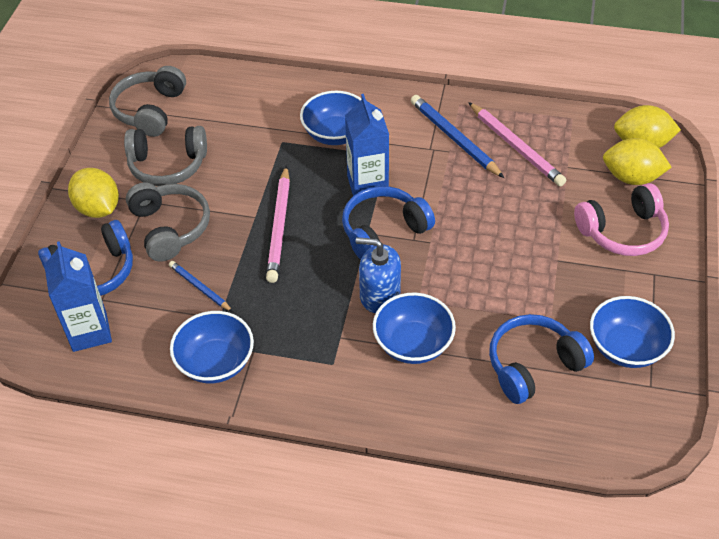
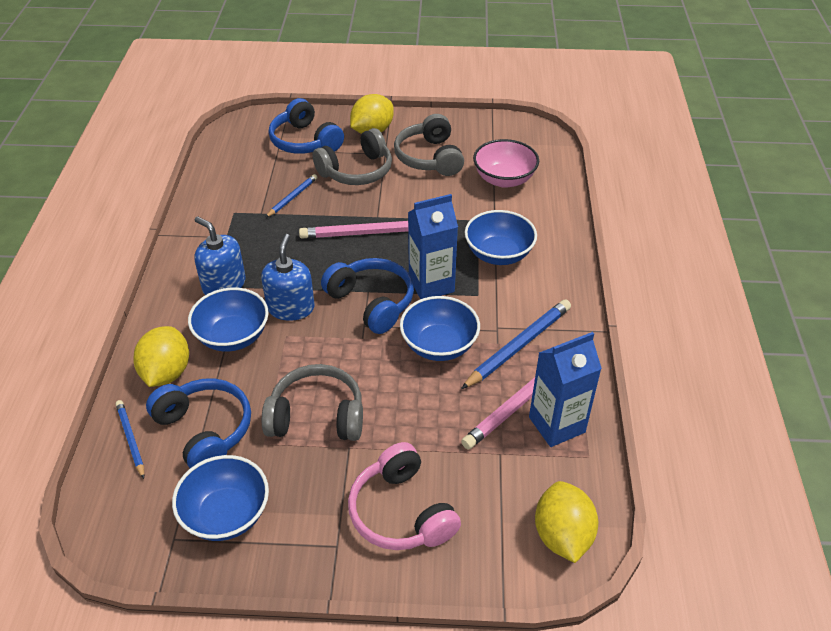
camera: 80 degrees right, 5 degrees down
blue carton [44,241,112,352] -> blue carton moved to [529,332,602,447]
grey headphones [109,66,186,137] -> grey headphones moved to [262,364,363,441]
blue bowl [170,311,254,383] -> blue bowl moved to [400,296,480,361]
yellow lemon [603,138,672,185] -> yellow lemon moved to [133,326,189,387]
none -> blue pencil [116,400,144,479]
none -> blue soap dispenser [195,217,246,295]
none -> pink bowl [473,139,539,188]

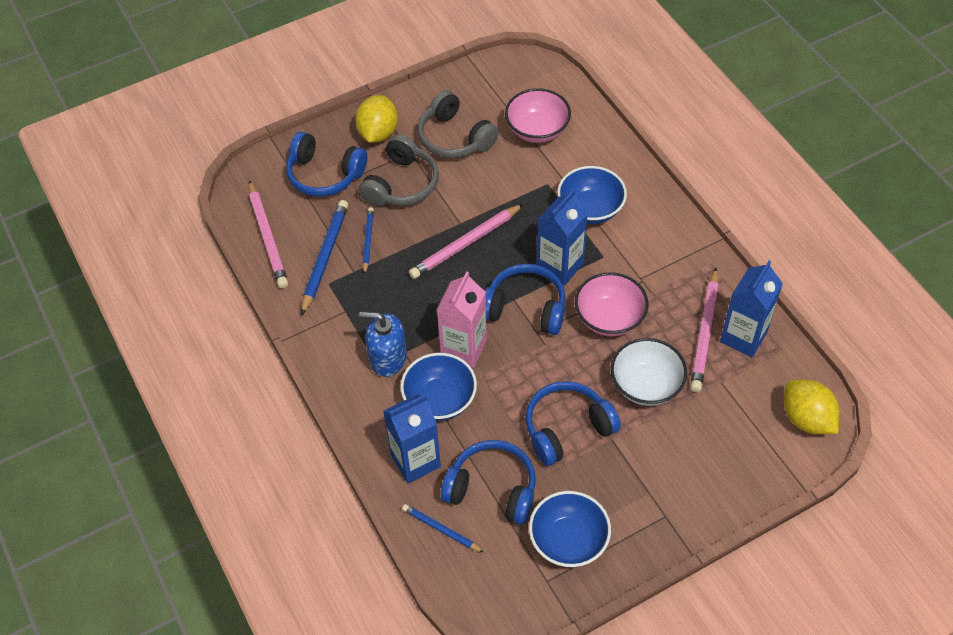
camera: 30 degrees left, 10 degrees up
yellow lemon [133,326,189,387] -> blue carton [383,394,441,483]
blue soap dispenser [261,234,315,321] -> pink carton [437,272,487,368]
grey headphones [262,364,363,441] -> blue headphones [525,381,621,466]
pink headphones [348,442,461,550] -> none
blue bowl [400,296,480,361] -> pink bowl [575,272,648,336]
blue pencil [461,299,571,389] -> blue pencil moved to [301,200,349,315]
none -> pink pencil [249,180,288,288]
none -> white bowl [611,338,687,406]

